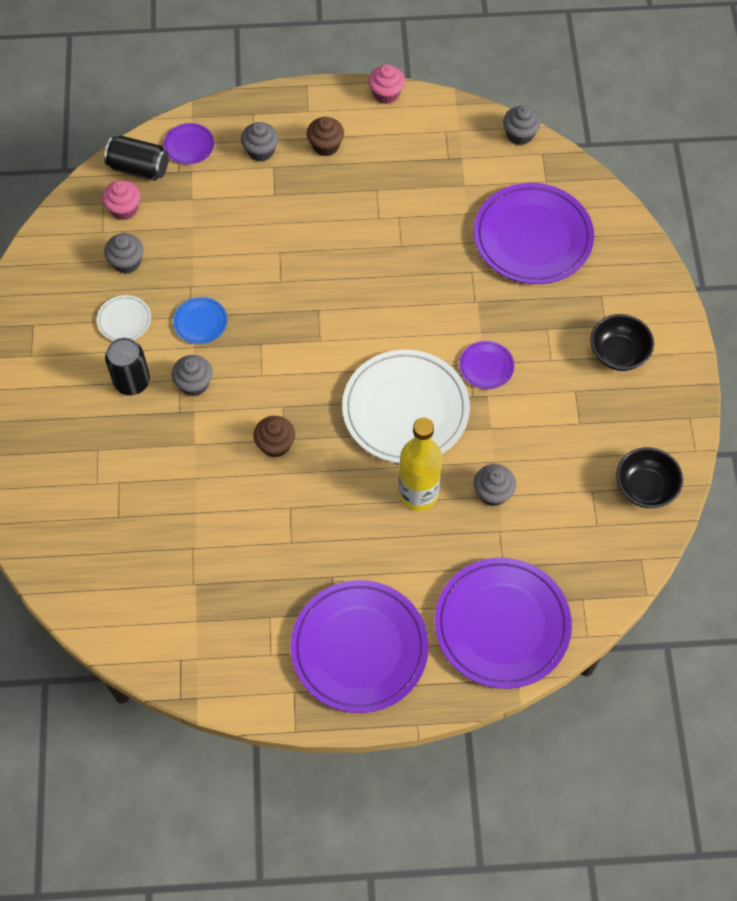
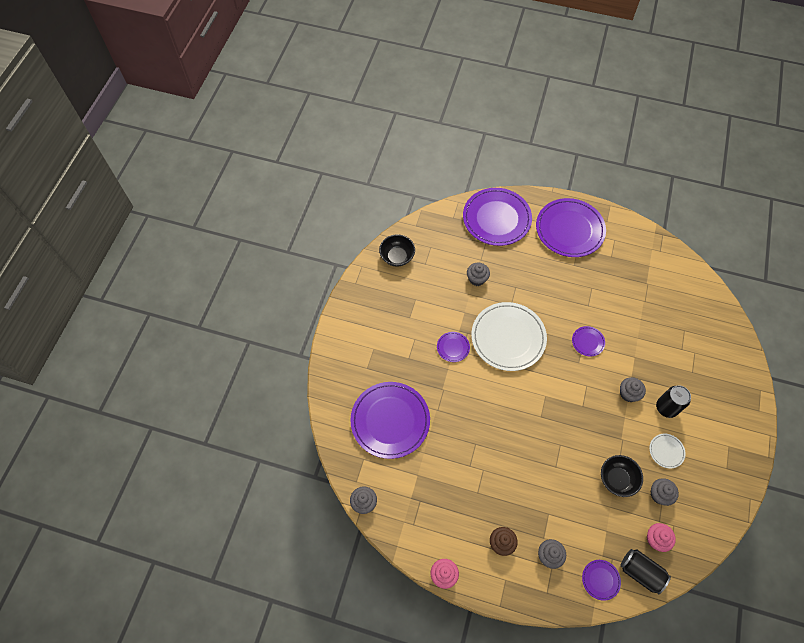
camera: 160 degrees left, 0 degrees up
blue plate [173,297,227,344] -> none
brown cupcake [254,416,295,458] -> purple plate [572,326,605,357]
yellow bottle [398,417,442,511] -> none
black bowl [590,314,654,371] -> black bowl moved to [601,455,643,497]

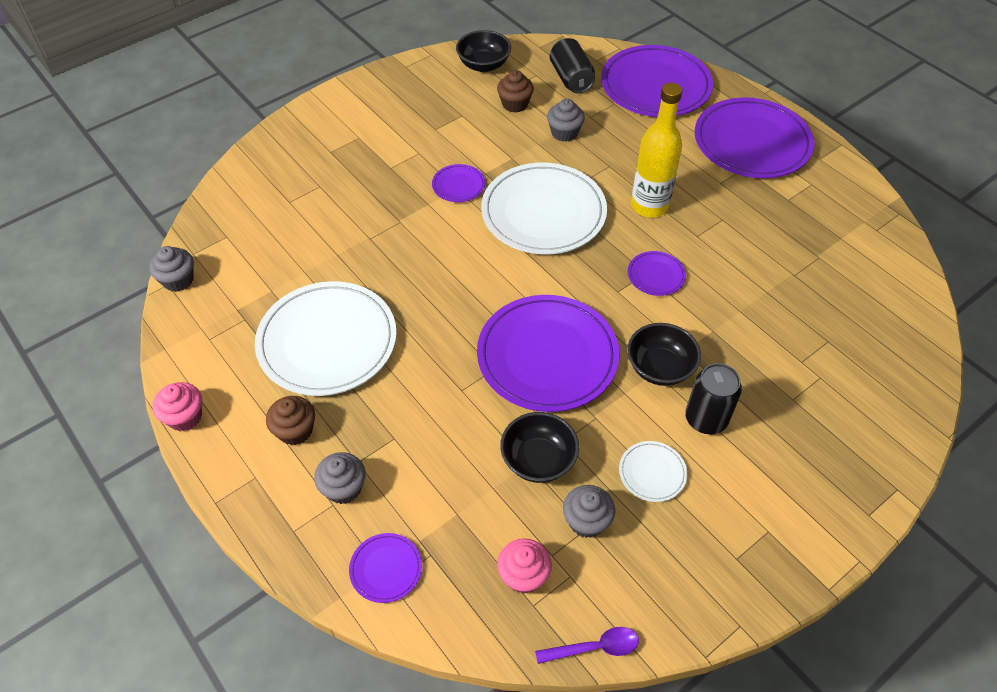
camera: 35 degrees right, 10 degrees down
purple plate [350,382,430,459] -> purple plate moved to [477,295,620,412]
grey cupcake [620,377,646,402] -> black bowl [627,323,701,386]
black can [620,549,671,594] -> black can moved to [550,38,595,93]
none -> white plate [255,281,397,396]
none -> brown cupcake [497,70,534,113]
none -> purple spoon [535,627,639,664]
none -> yellow bottle [631,83,683,218]

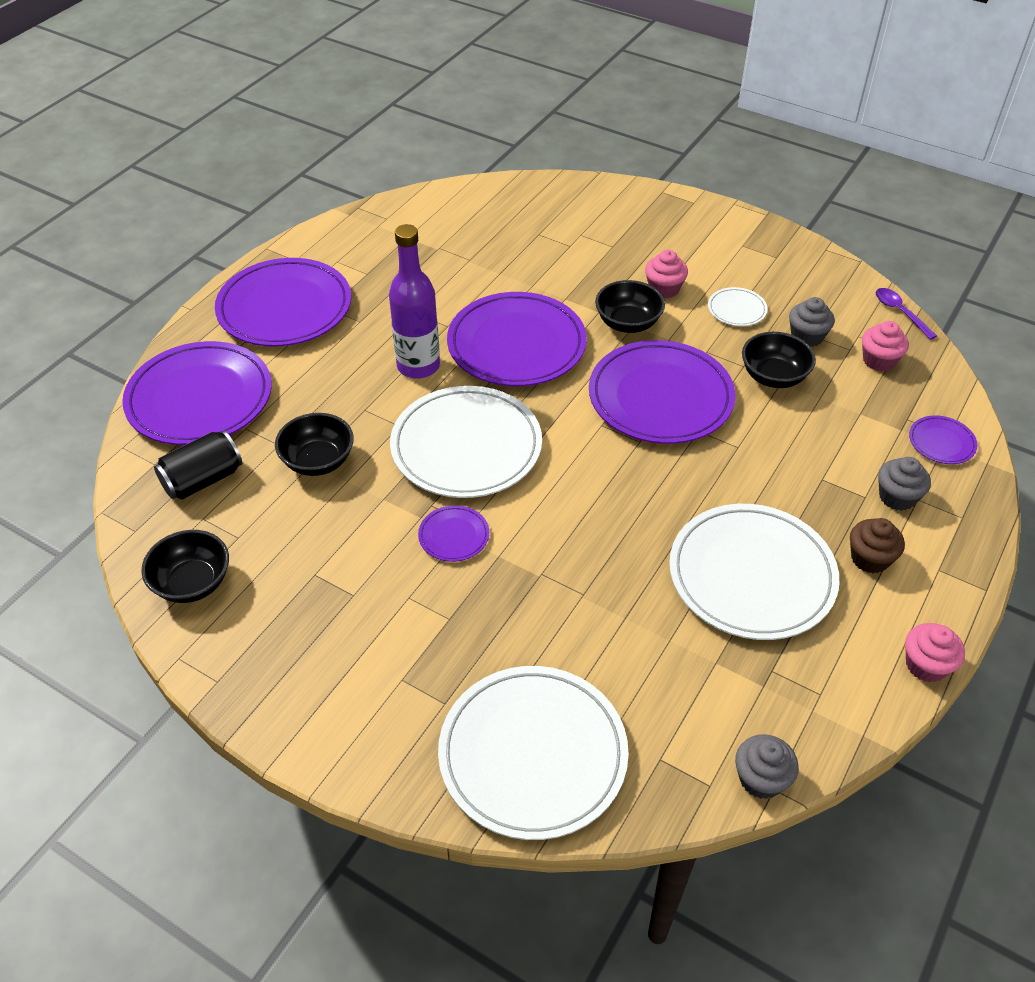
camera: 110 degrees left, 5 degrees down
brown cupcake [497,70,534,113] -> none
grey cupcake [547,99,585,142] -> black bowl [275,413,354,476]
purple plate [628,251,686,296] -> purple plate [447,292,587,386], size x2.28
yellow bottle [631,83,683,218] -> purple bottle [389,224,440,379]
black can [685,363,742,435] -> pink cupcake [645,250,688,299]
none -> white plate [438,666,629,840]

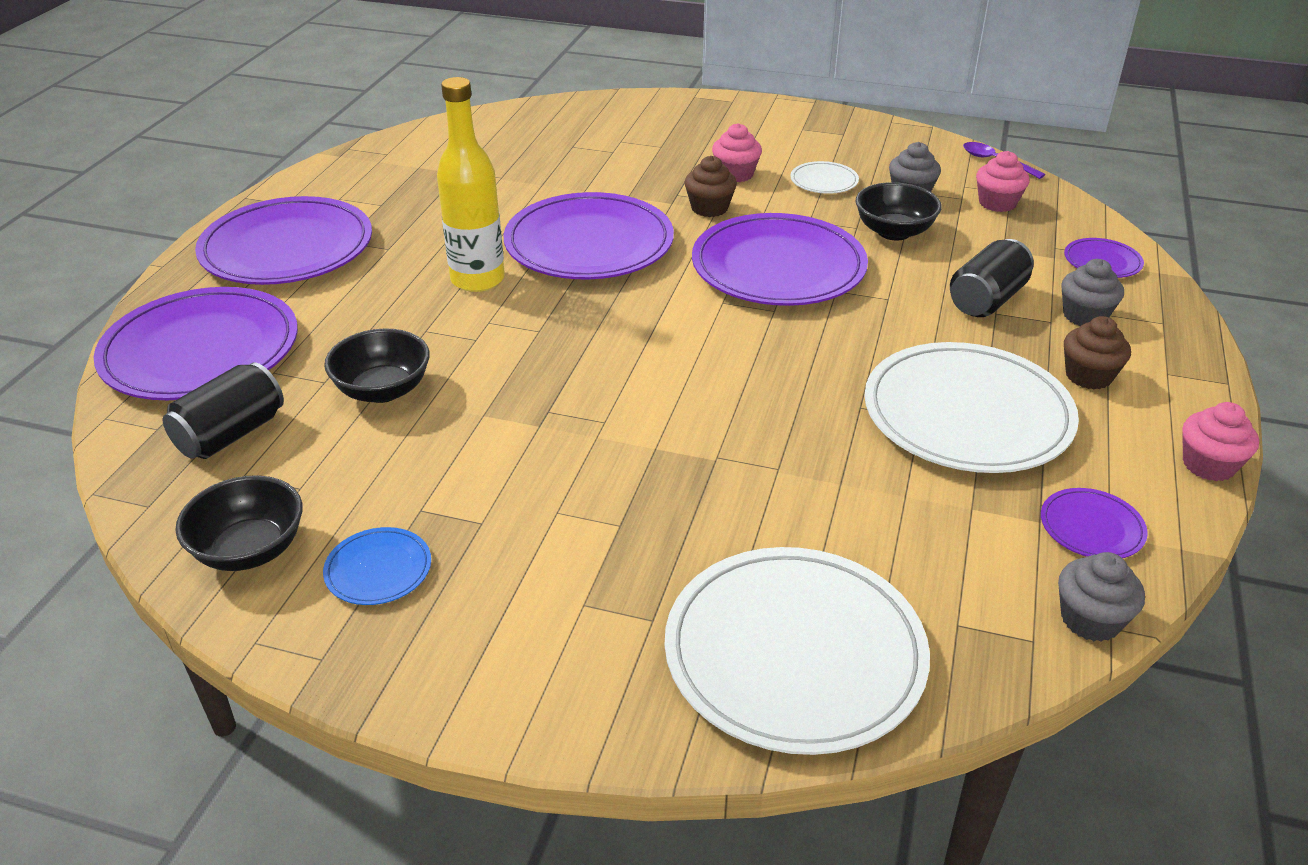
camera: 15 degrees left, 10 degrees down
purple bottle [389,224,440,379] -> yellow bottle [437,77,505,292]
white plate [390,386,542,498] -> none
purple plate [418,505,489,562] -> purple plate moved to [1041,488,1148,558]
black bowl [595,280,665,333] -> brown cupcake [685,156,737,217]
none -> blue plate [323,527,431,605]
none -> black can [950,239,1034,317]

